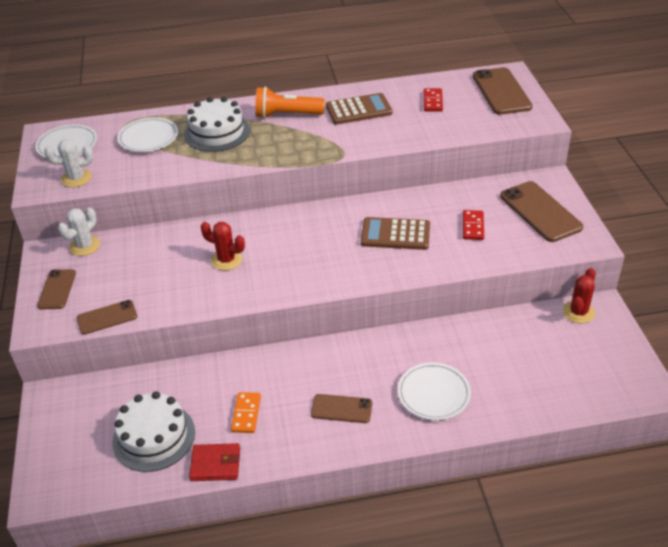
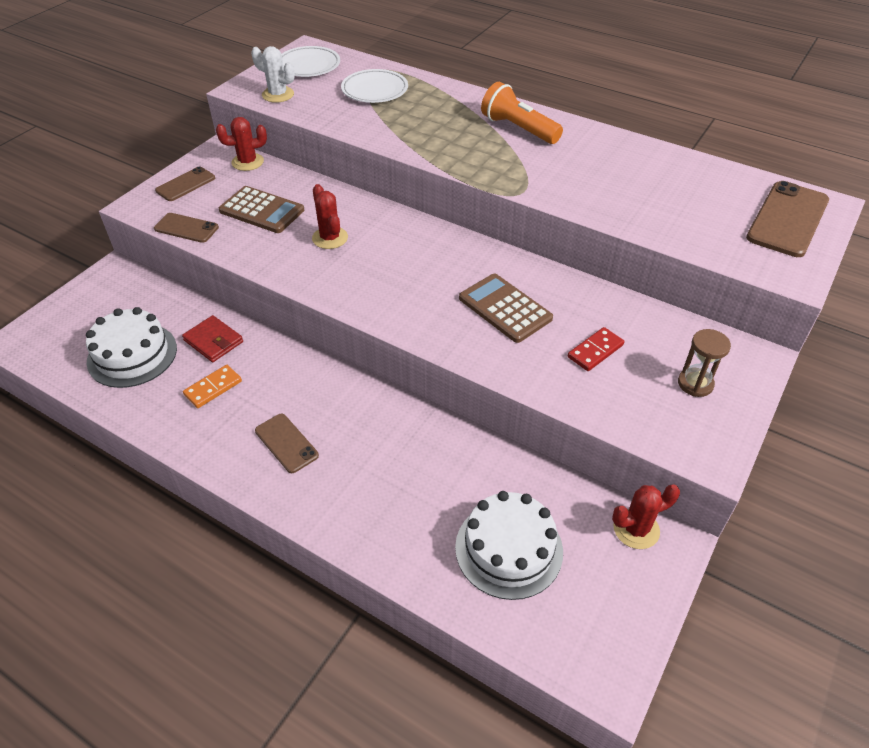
camera: 40 degrees right, 5 degrees up
white cactus [58,208,100,256] -> red cactus [216,117,267,171]
white cake [184,97,250,152] -> white cake moved to [455,491,563,600]
red wallet [189,443,240,481] -> red wallet moved to [182,315,243,362]
brown calculator [326,93,393,125] -> brown calculator moved to [219,186,304,233]
white plate [398,362,471,420] -> none
red domino [424,88,443,112] -> none
brown phone [500,181,583,242] -> brown hourglass [678,329,731,397]

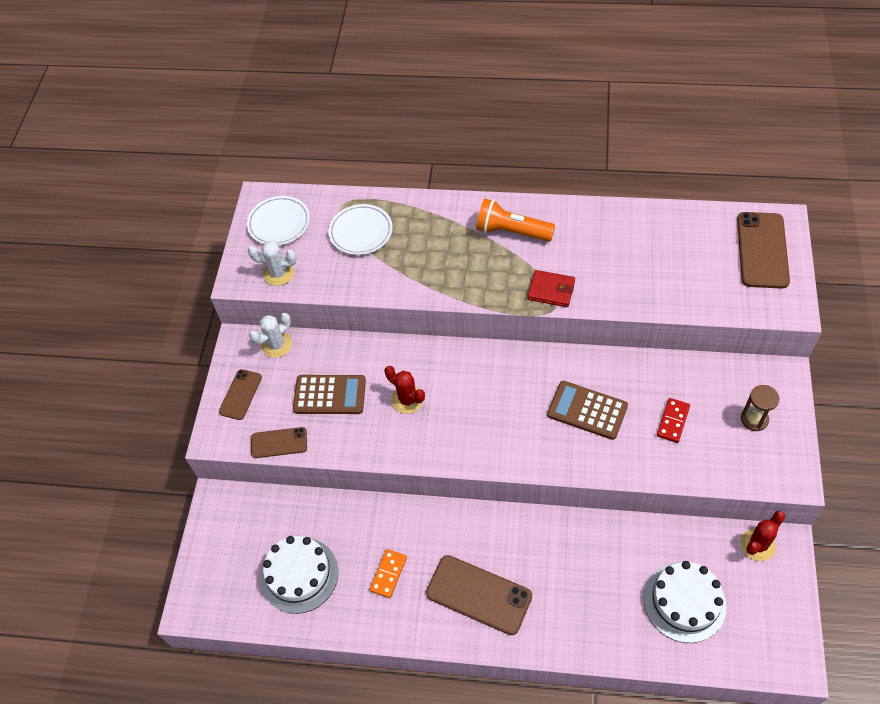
camera: 20 degrees left, 10 degrees up
red wallet [182,315,243,362] -> red wallet moved to [528,270,575,307]
red cactus [216,117,267,171] -> white cactus [249,313,292,358]
brown phone [255,414,319,473] -> brown phone [426,555,532,635], size x1.70

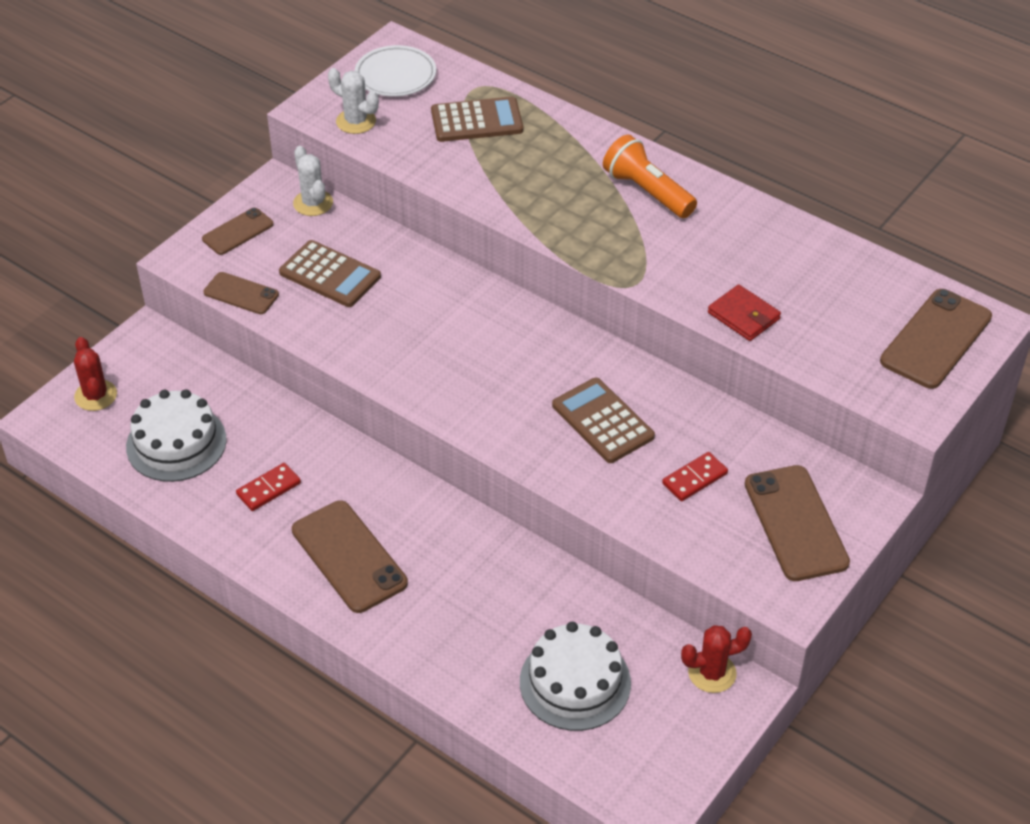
camera: 25 degrees right, 10 degrees down
white cactus [249,313,292,358] -> white cactus turned 75 degrees clockwise [293,146,333,216]
white plate [329,204,393,255] -> brown calculator [431,97,523,142]
orange domino [370,549,407,598] -> red domino [236,463,301,511]
red cactus [385,366,425,414] -> red cactus moved to [74,337,117,411]
red wallet [528,270,575,307] -> red wallet moved to [708,284,781,341]
brown hourglass [741,385,779,431] -> brown phone [745,465,850,581]

